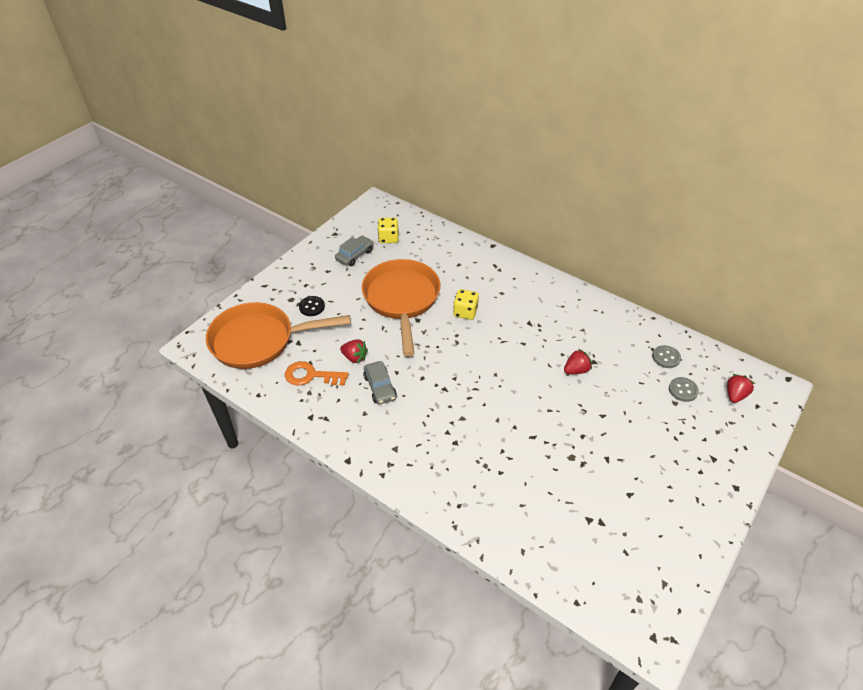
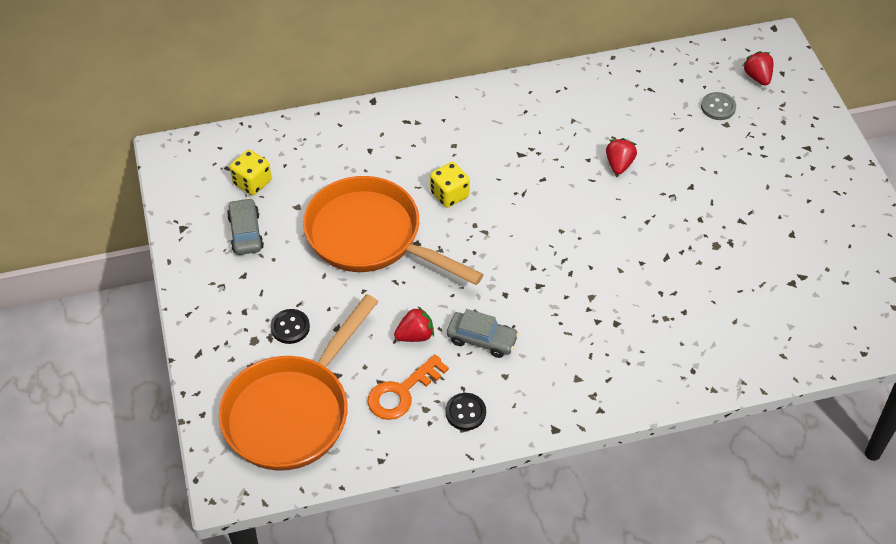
camera: 50 degrees left, 5 degrees up
grey button [652,345,681,368] -> none
none -> black button [446,393,486,430]

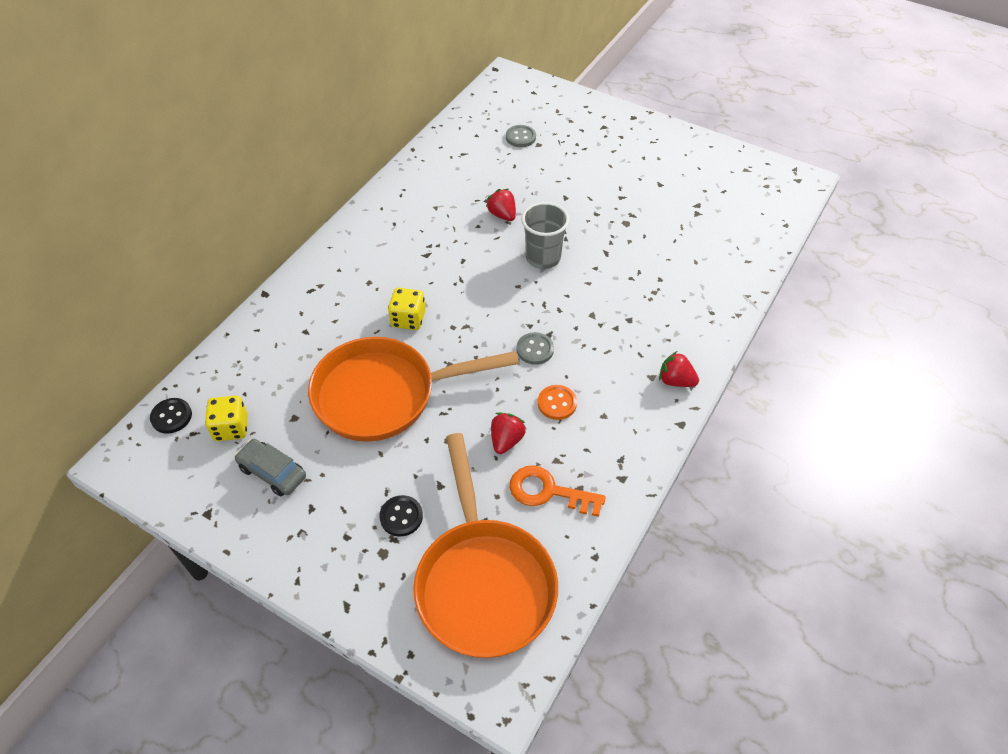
camera: 45 degrees left, 0 degrees up
orange key [367,354,449,420] -> orange key turned 105 degrees clockwise [510,465,606,517]
black button [446,393,486,430] -> black button moved to [150,398,192,434]
grey car [447,309,519,358] -> orange button [538,385,577,420]
red strawberry [743,51,773,86] -> red strawberry moved to [659,351,699,387]
none -> grey button [517,332,554,365]
none -> grey cup [521,202,569,269]

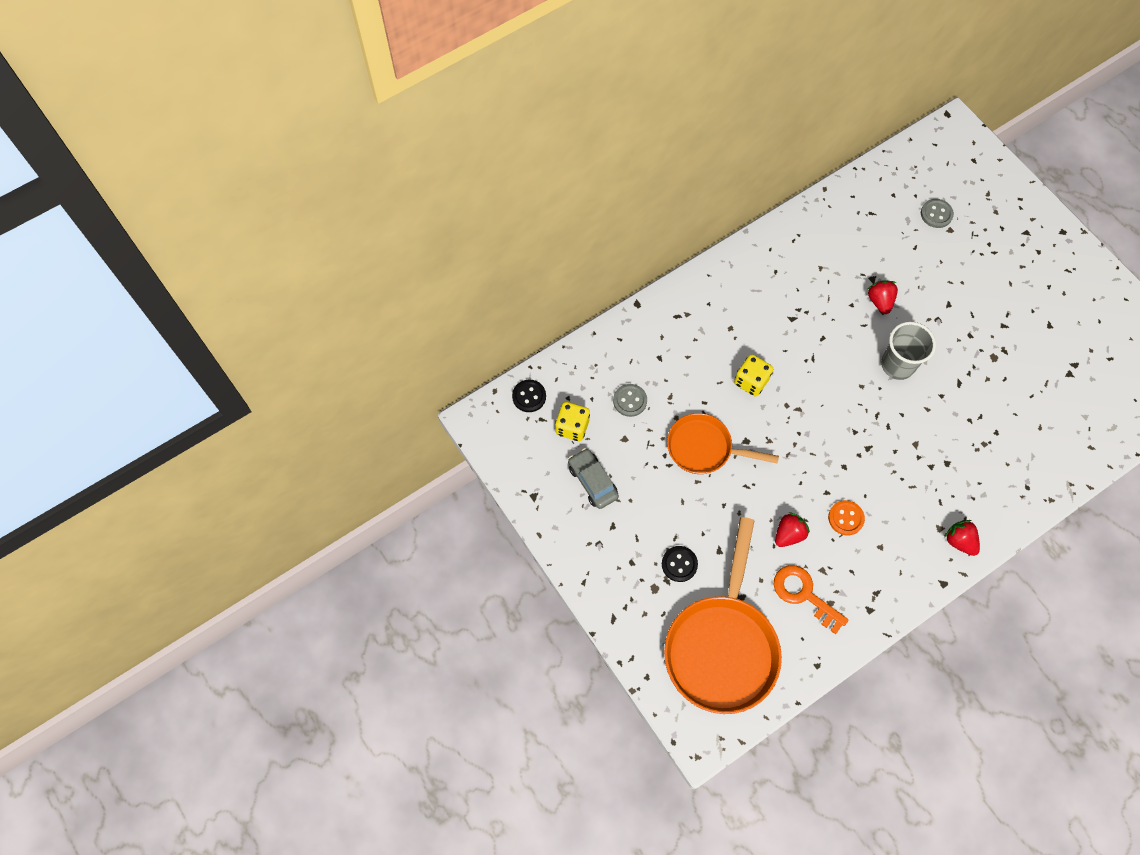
camera: 25 degrees right, 15 degrees up
orange pan [308,337,519,442] -> orange pan [667,413,779,474], size x0.60
grey button [517,332,554,365] -> grey button moved to [613,384,647,417]

